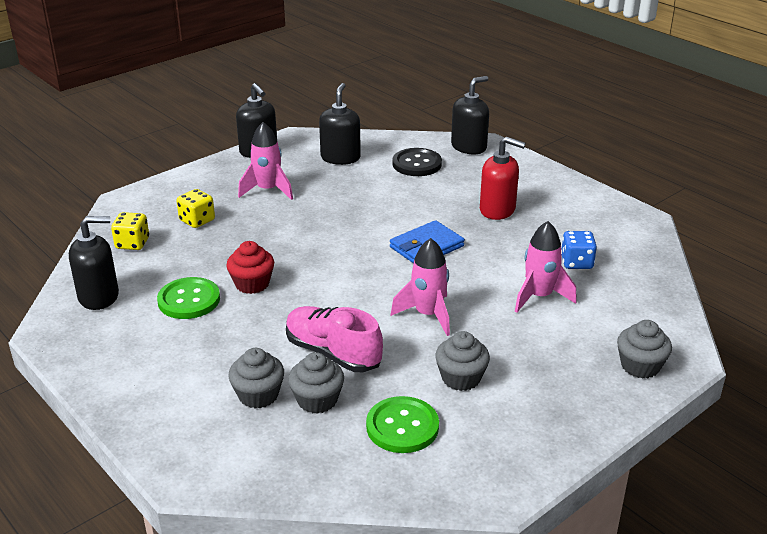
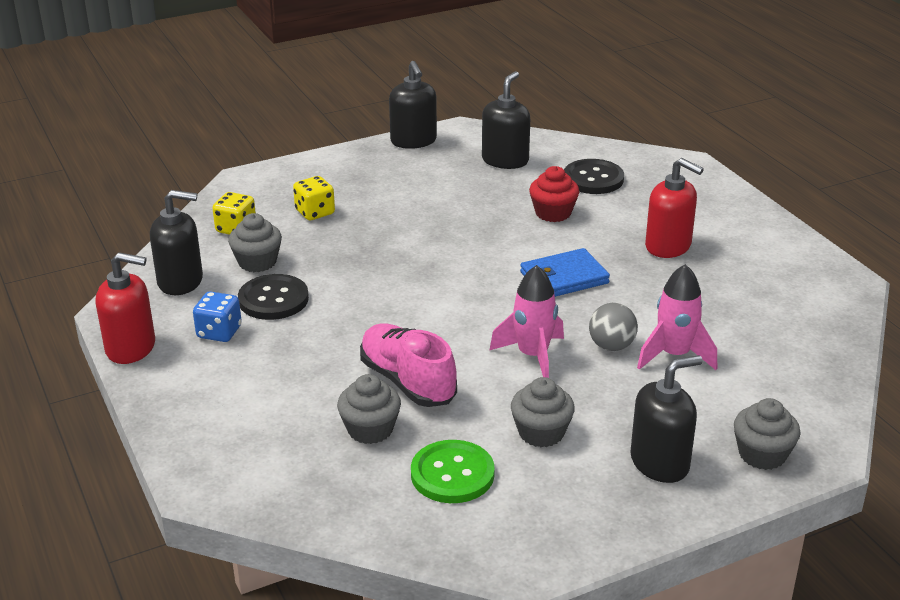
camera: 15 degrees right, 0 degrees up
green button [157,277,220,319] -> black button [238,274,309,320]
red cupcake [226,241,274,294] -> red cupcake moved to [529,166,579,222]
grey cupcake [228,348,284,408] -> grey cupcake moved to [228,213,282,272]
pink rocket [238,122,293,200] -> none
black soap dispenser [451,76,489,154] -> black soap dispenser moved to [630,355,703,483]
blue dice [561,231,597,269] -> blue dice moved to [193,291,242,342]
none -> red soap dispenser [96,252,155,364]
none -> grey ball [589,303,638,351]

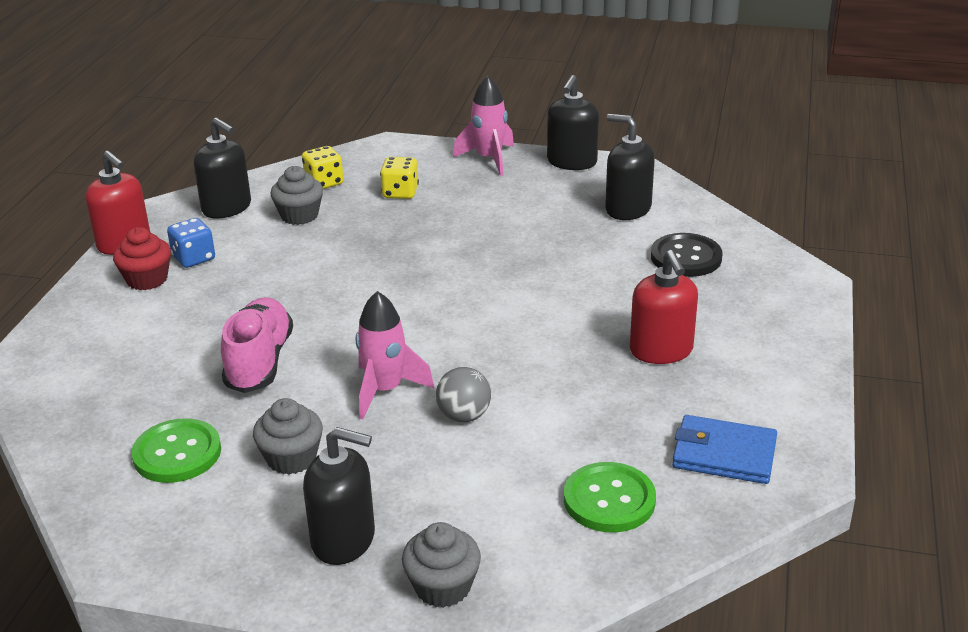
camera: 40 degrees right, 0 degrees up
black button [238,274,309,320] -> none
grey cupcake [337,374,401,444] -> none
black soap dispenser [482,71,530,169] -> black soap dispenser turned 120 degrees counterclockwise [605,114,655,220]
blue wallet [520,248,610,297] -> blue wallet moved to [672,415,777,484]
red cupcake [529,166,579,222] -> red cupcake moved to [113,227,171,290]
pink rocket [637,264,717,370] -> pink rocket moved to [453,76,514,176]
none -> green button [564,462,656,533]

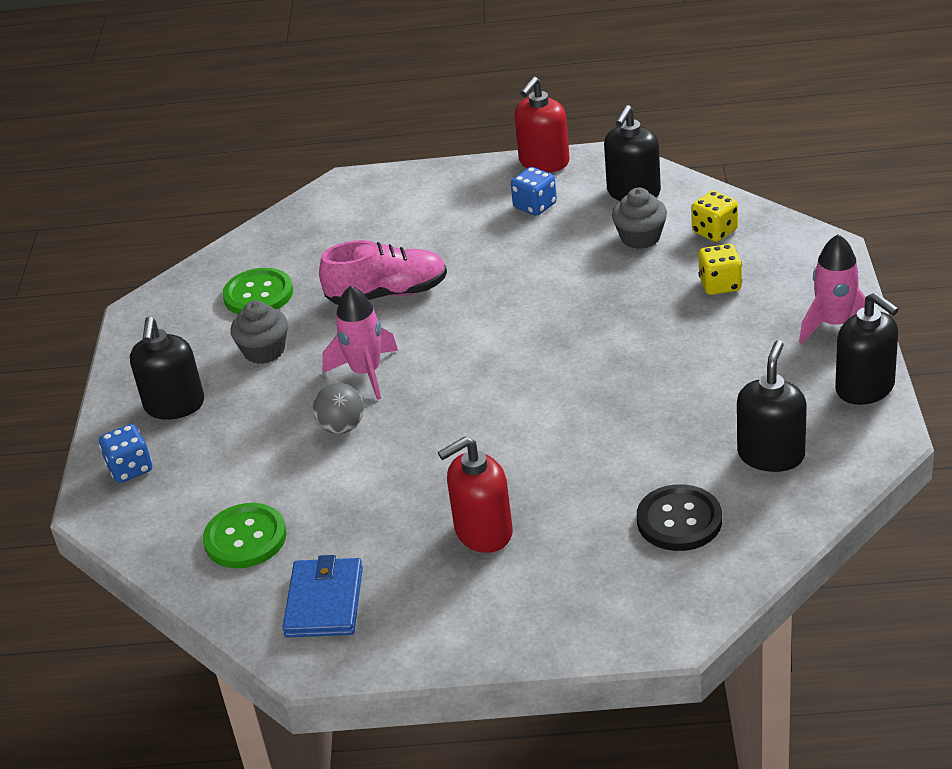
camera: 80 degrees right, 5 degrees up
red cupcake [113,227,171,290] -> none
grey cupcake [402,522,481,608] -> blue dice [99,424,152,483]
black soap dispenser [547,75,599,170] -> black soap dispenser turned 135 degrees counterclockwise [835,292,899,405]

